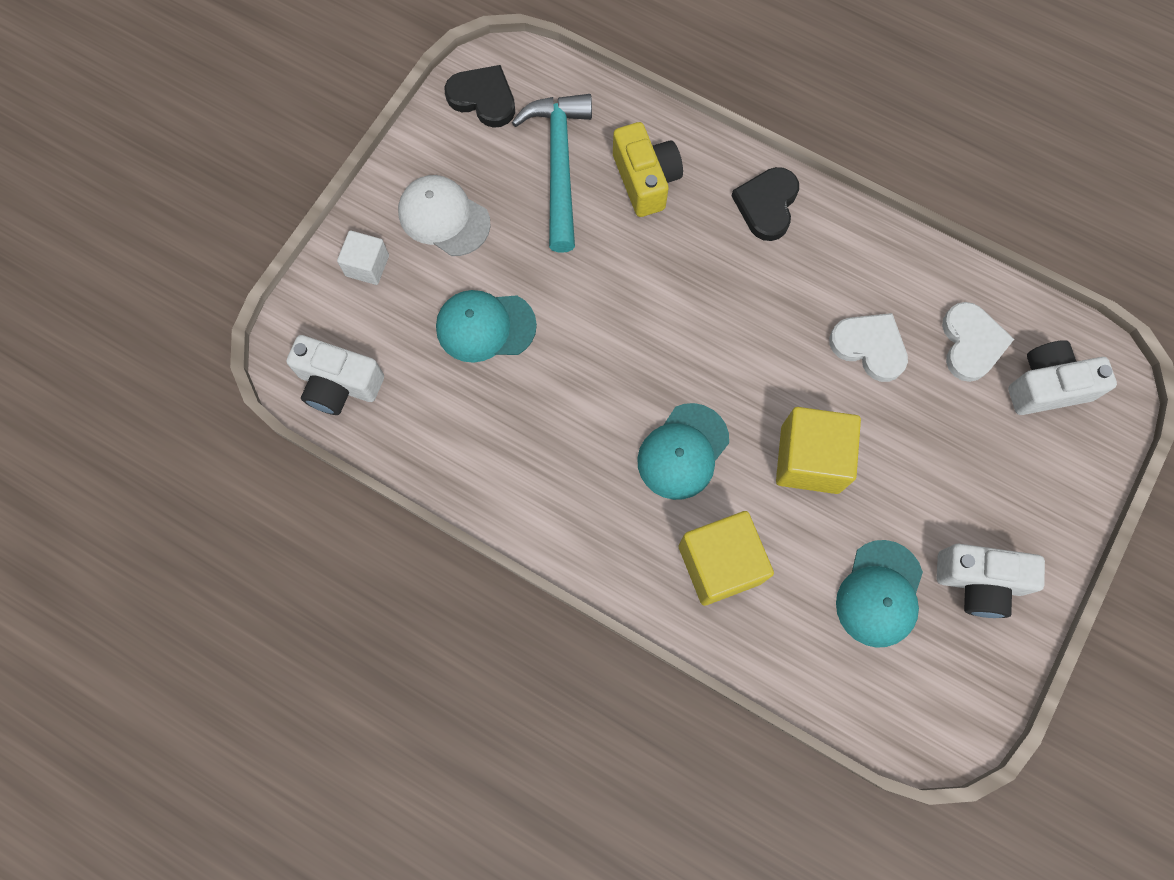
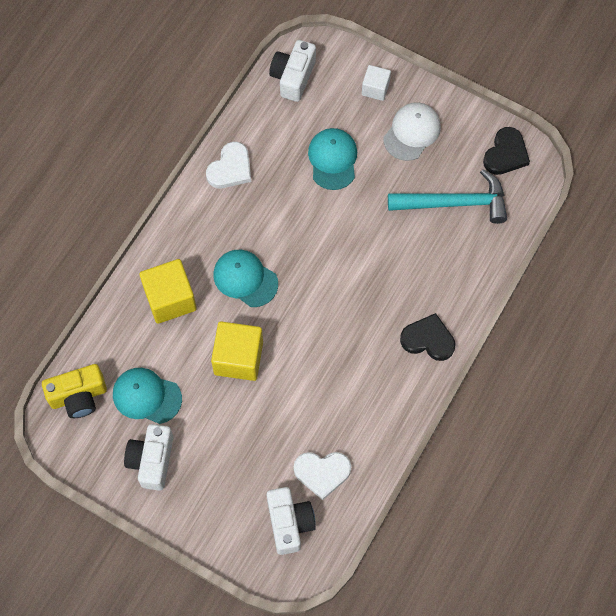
camera: 90 degrees right, 5 degrees down
yellow camera [613,122,683,217] -> yellow camera moved to [42,364,107,418]
white heart [829,313,908,382] -> white heart moved to [206,142,251,188]

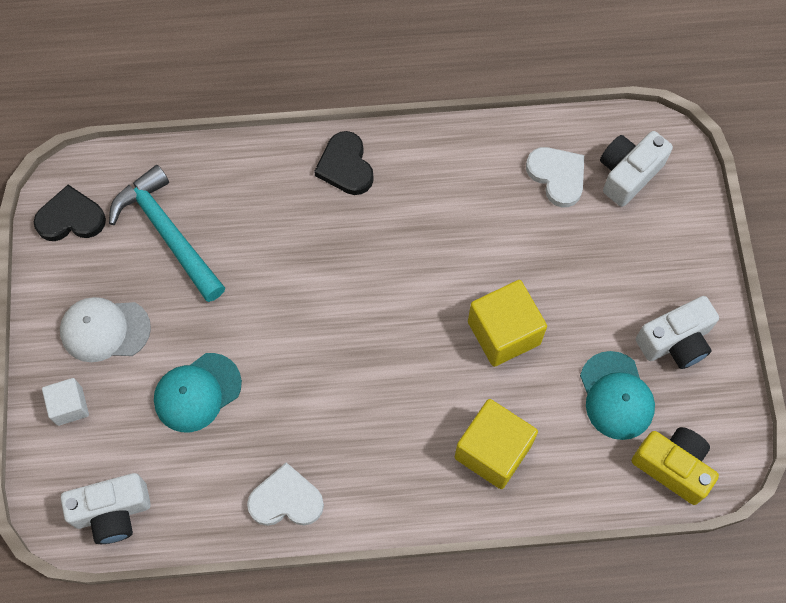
camera: 125 degrees left, 0 degrees up
turquoise cap [214,250,278,307] -> none

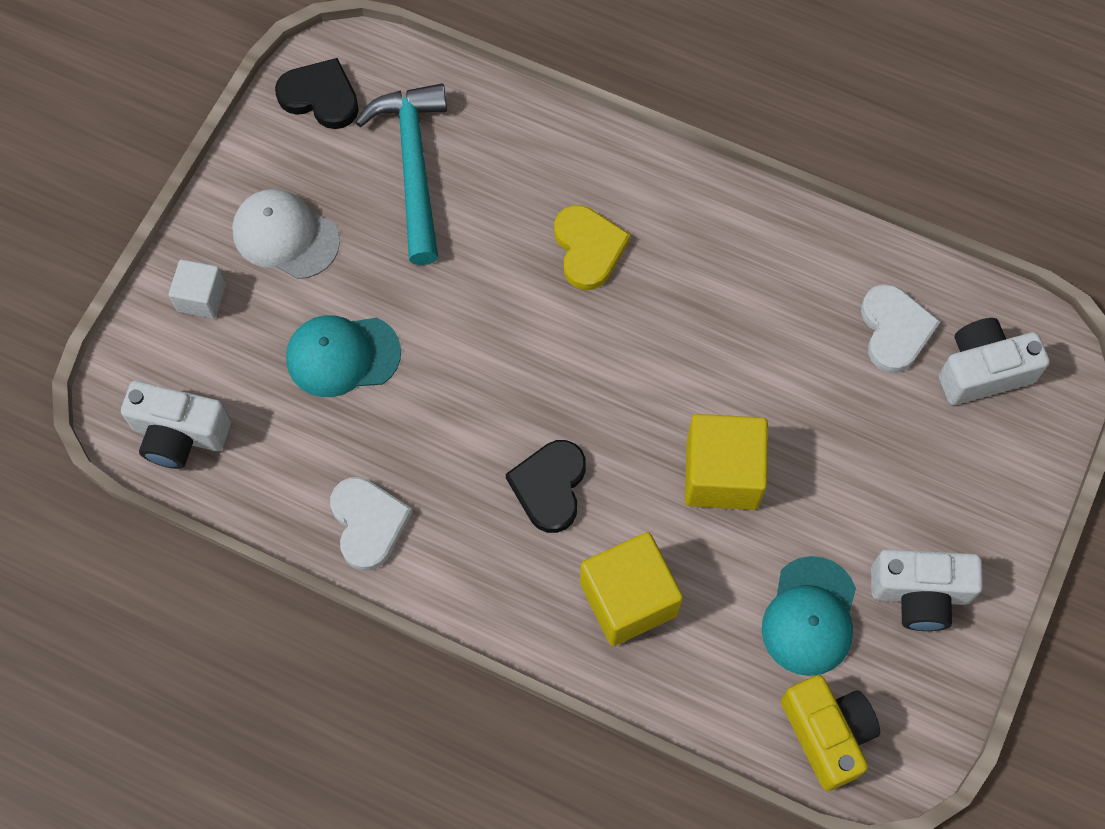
camera: 30 degrees right, 0 degrees up
white heart [247,462,324,526] -> white heart turned 45 degrees clockwise [330,477,413,571]
black heart [314,131,374,195] -> black heart moved to [506,440,586,533]
none -> yellow heart [554,205,631,290]

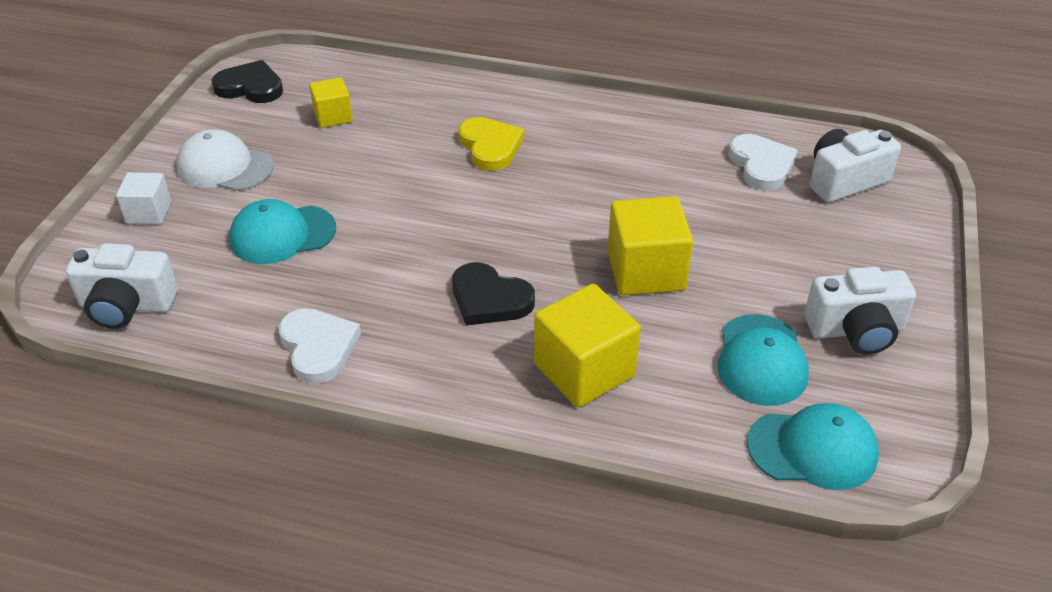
camera: 10 degrees left, 25 degrees down
turquoise hammer [355,84,447,265] -> yellow cube [309,77,353,128]
black heart [506,440,586,533] -> black heart turned 60 degrees counterclockwise [452,262,535,326]
yellow camera [781,675,880,791] -> turquoise cap [747,403,879,490]

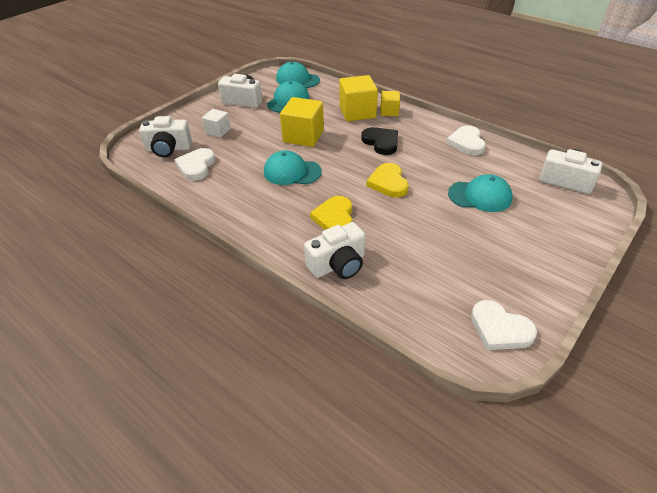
camera: 155 degrees left, 0 degrees up
white cube [116,172,171,224] -> white cube moved to [202,109,231,138]
white cap [176,129,274,191] -> none
black heart [211,60,283,103] -> white heart [471,300,537,350]
yellow cube [309,77,353,128] -> yellow cube moved to [380,91,400,116]
none -> turquoise cap [264,151,322,185]
none -> white camera [304,222,365,279]
none -> yellow heart [366,163,409,197]

